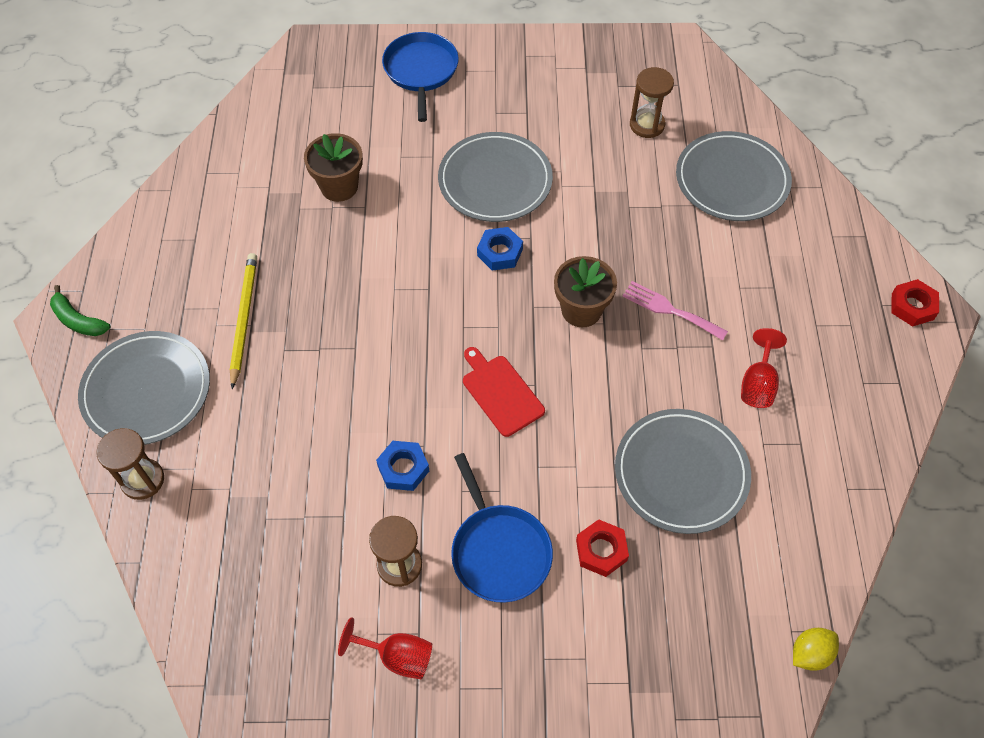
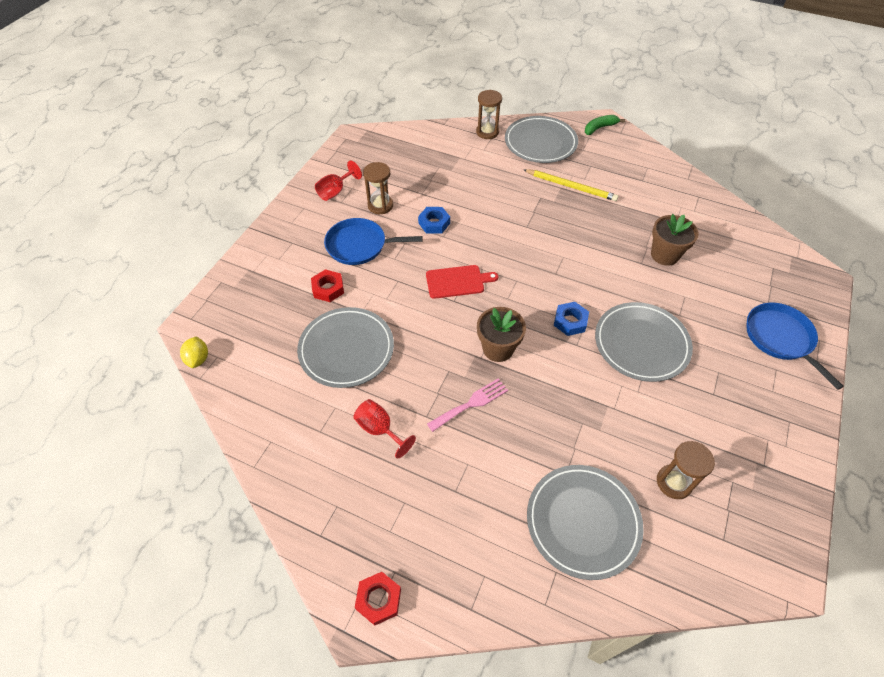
camera: 115 degrees right, 5 degrees down
blue pan [382,32,459,122] -> blue pan turned 135 degrees counterclockwise [746,303,844,390]

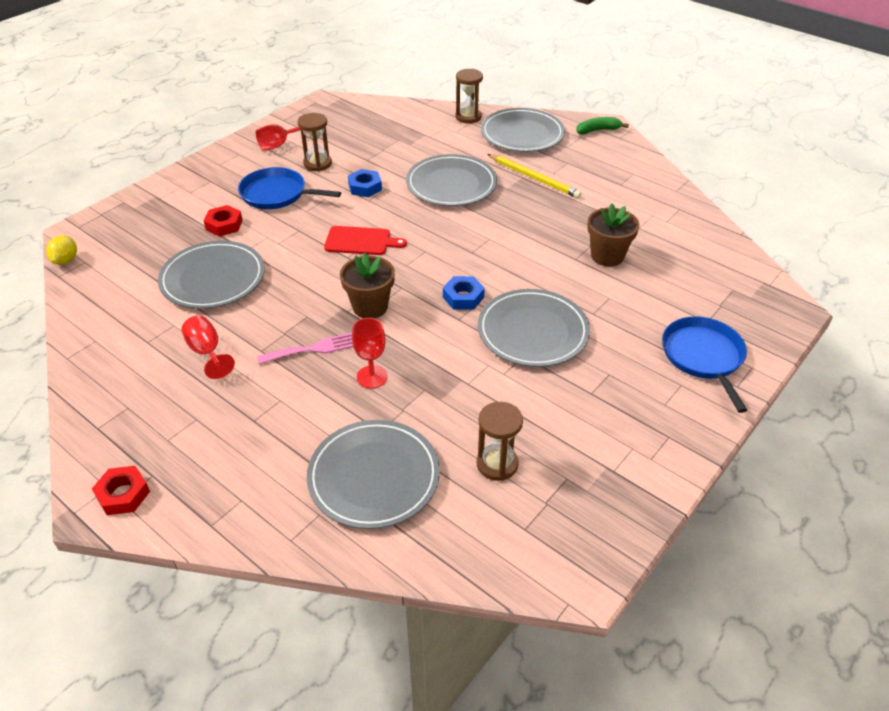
camera: 15 degrees right, 10 degrees down
none -> red goblet [352,318,388,389]
none -> grey plate [406,154,497,206]

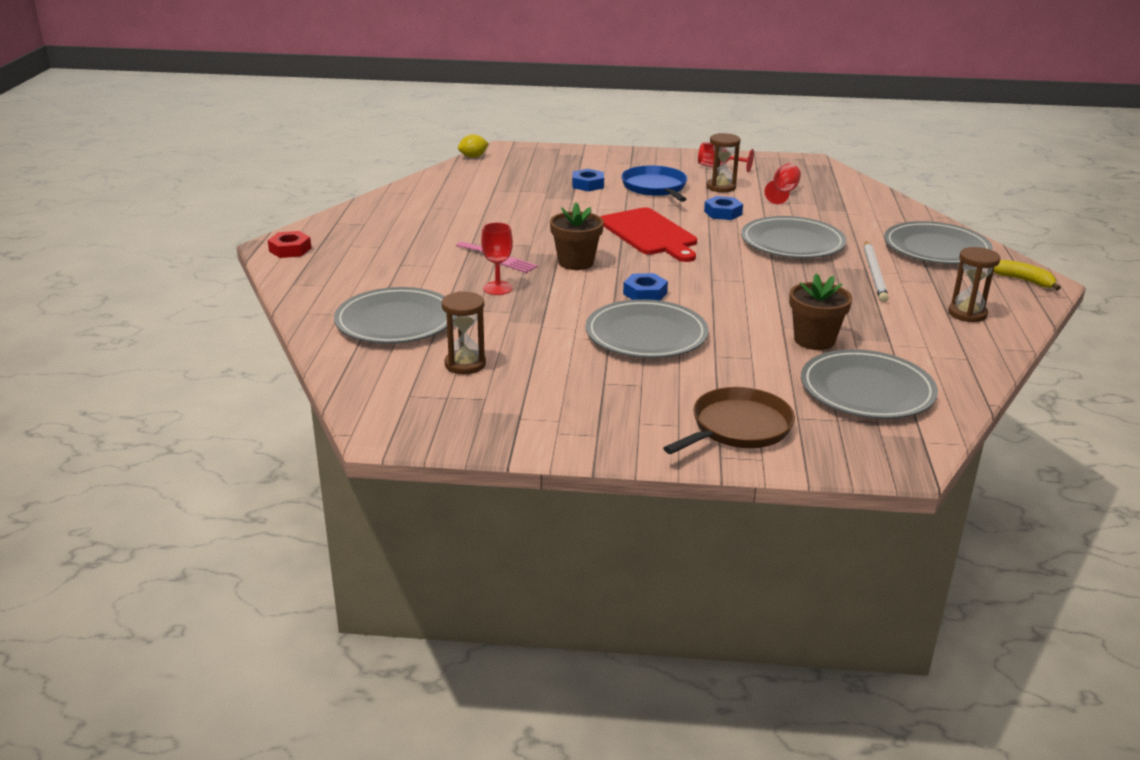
camera: 55 degrees right, 15 degrees down
grey plate [158,241,265,309] -> grey plate moved to [801,349,938,419]
red goblet [182,316,235,379] -> red goblet moved to [765,163,801,204]
red nut [204,205,243,237] -> blue nut [572,169,604,191]
red cutting board [324,226,407,255] -> red cutting board [601,207,697,262], size x1.54
brown hourglass [456,69,483,123] -> brown hourglass moved to [948,247,1000,322]
yellow pencil [488,154,582,198] -> white pencil [864,241,889,302]
green banana [576,117,629,135] -> yellow banana [993,260,1061,291]
blue pan [662,316,747,413] -> brown pan [663,387,795,454]

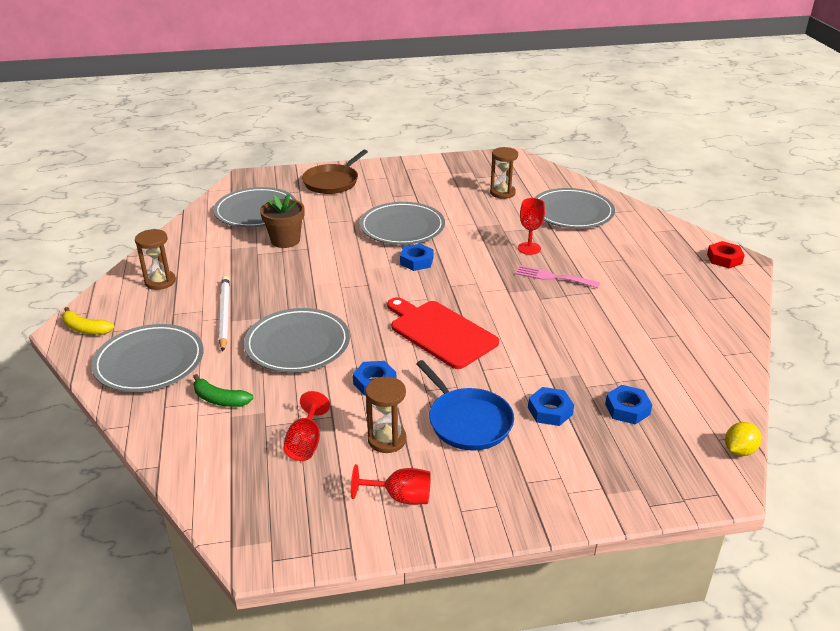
camera: 165 degrees right, 5 degrees up
brown flower pot [550,202,604,270] -> none
none -> green banana [193,374,254,407]
none -> blue nut [605,385,652,425]

